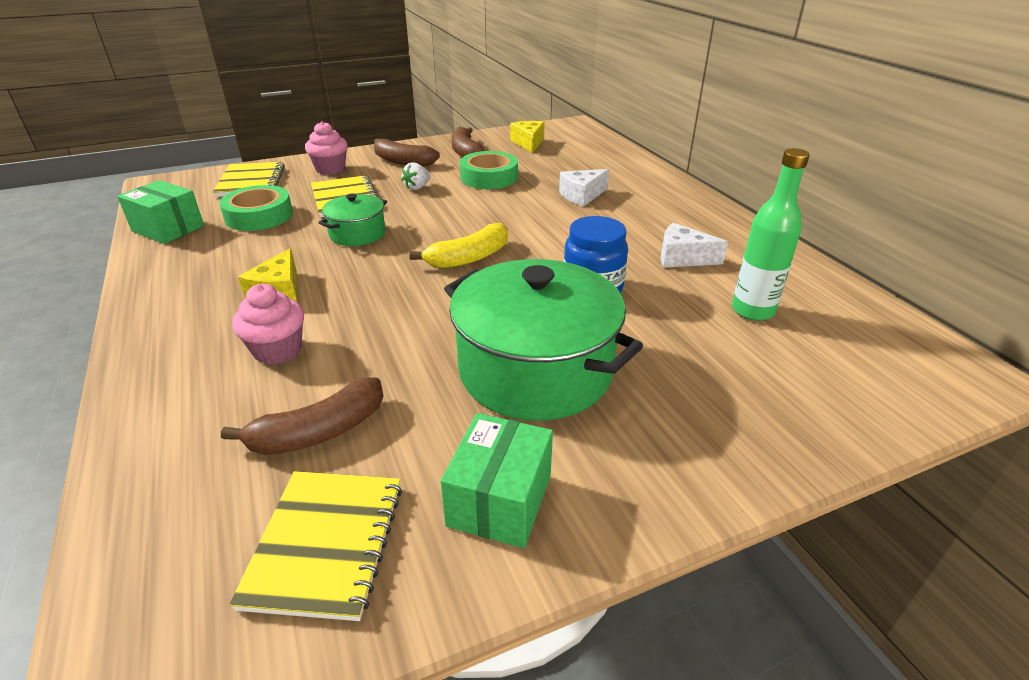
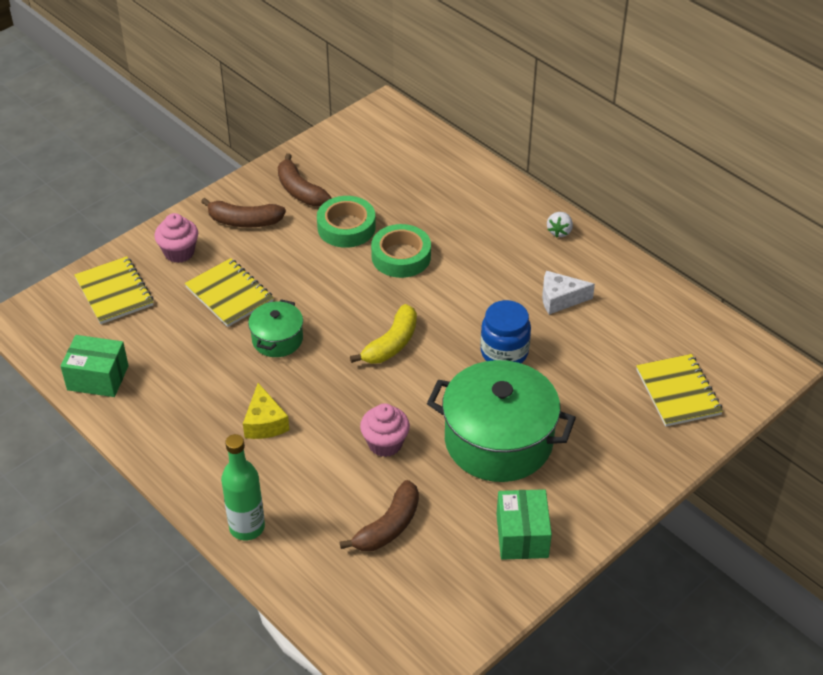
camera: 20 degrees left, 10 degrees up
green tape [219,185,293,231] -> green tape moved to [371,224,431,278]
yellow notebook [229,471,402,621] -> yellow notebook moved to [636,354,723,427]
pink cupcake [232,284,304,365] -> pink cupcake moved to [360,403,410,457]
white strawberry [402,162,431,190] -> white strawberry moved to [547,212,573,237]
yellow cheese [510,121,544,153] -> none
white cheese [559,169,609,206] -> none
green bottle [732,148,810,321] -> green bottle moved to [221,434,265,540]

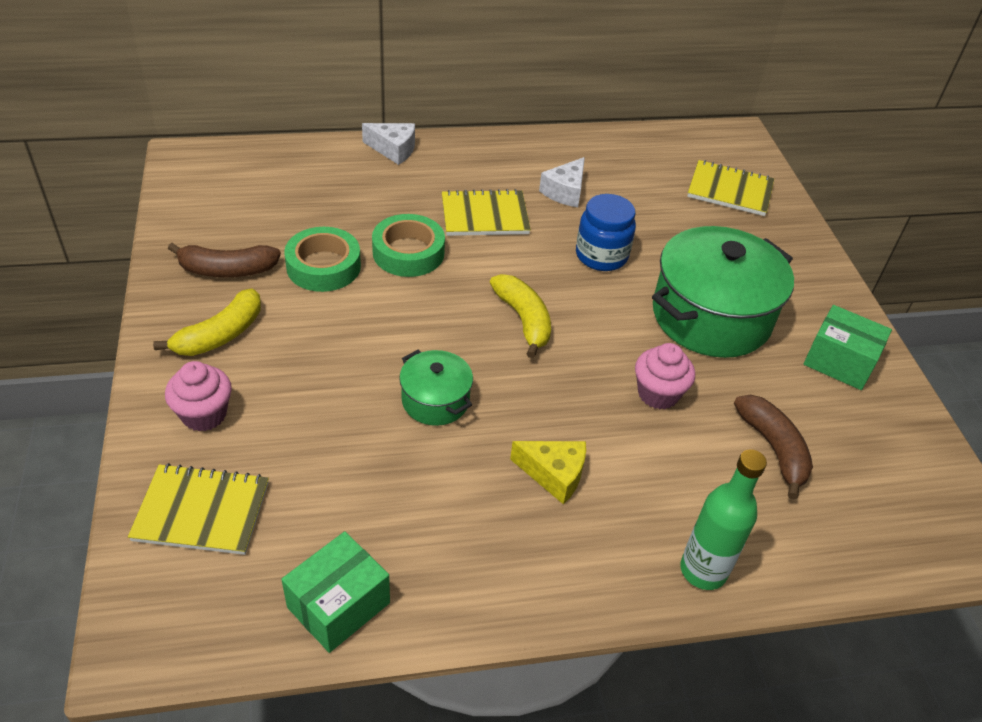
camera: 60 degrees left, 0 degrees up
yellow notebook [185,258,274,327] -> yellow notebook moved to [442,189,531,236]
brown banana [201,198,286,227] -> yellow banana [153,288,261,356]
white strawberry [547,212,573,237] -> none
none -> white cheese [362,123,415,165]

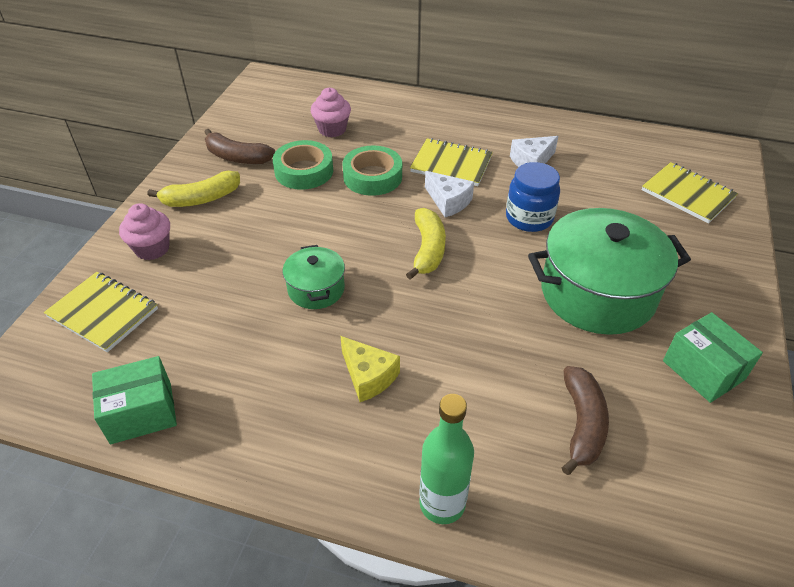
camera: 30 degrees right, 0 degrees up
white cheese [362,123,415,165] -> white cheese moved to [425,171,474,217]
pink cupcake [635,343,695,409] -> pink cupcake moved to [311,88,351,137]

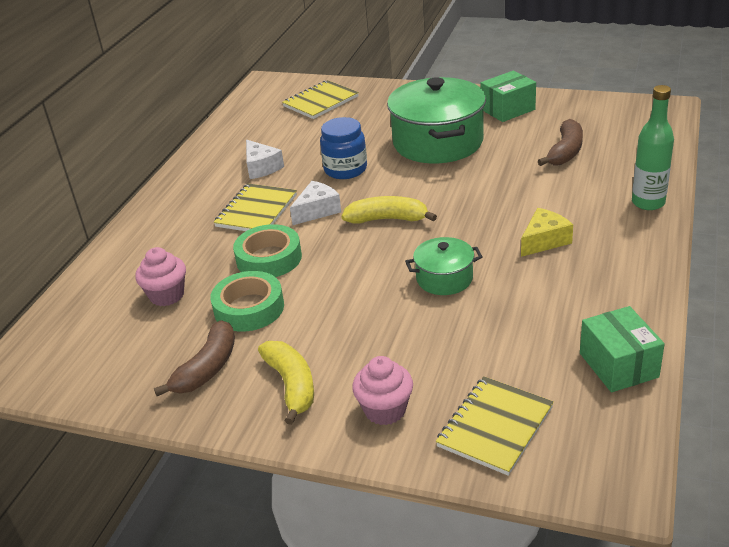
camera: 85 degrees left, 10 degrees down
brown banana [562,366,609,475] -> brown banana turned 105 degrees clockwise [538,119,583,166]

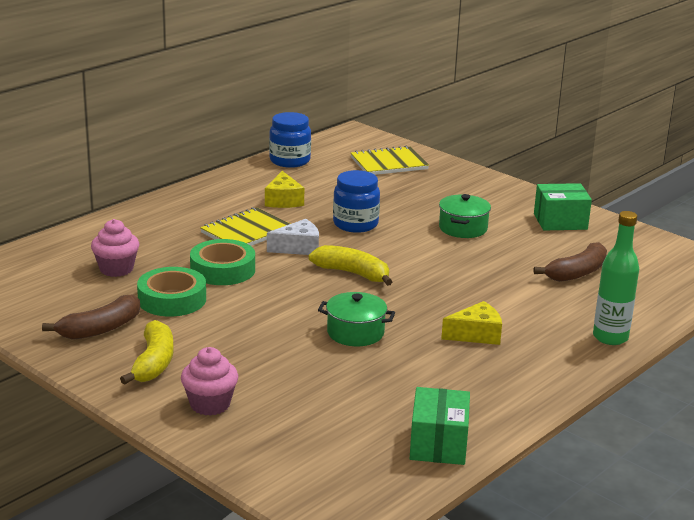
camera: 20 degrees right, 10 degrees down
white cheese [246,140,284,179] -> yellow cheese [265,171,304,208]
green pot [387,77,486,163] -> green pot [439,194,491,238], size x0.50
yellow notebook [436,376,554,476] -> none
none -> blue jar [269,112,311,168]

